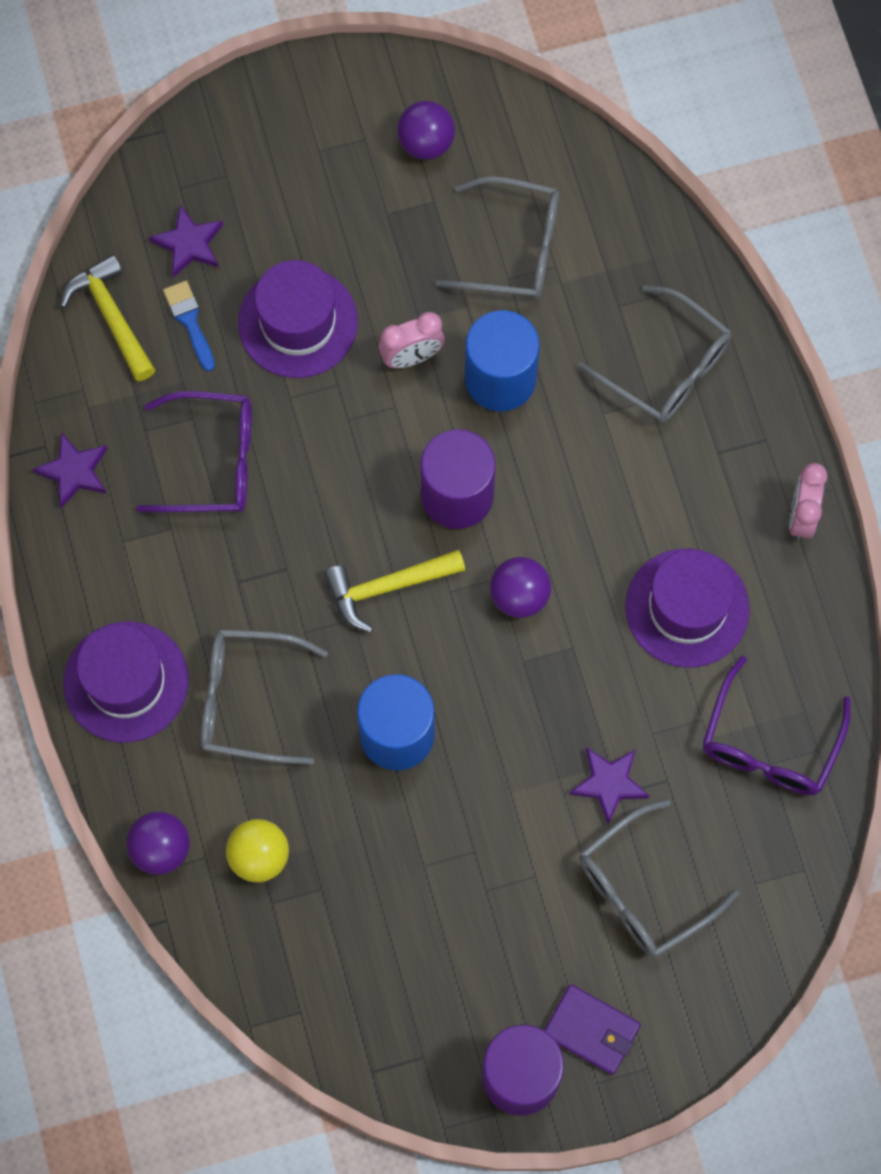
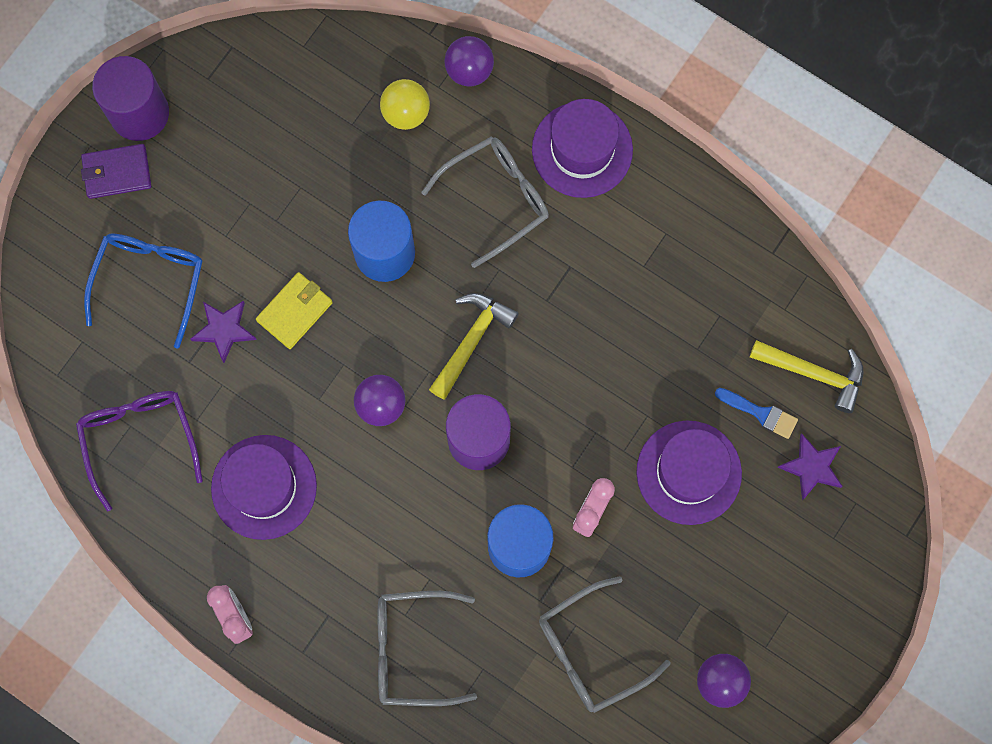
camera: 140 degrees right, 5 degrees up
purple star [33,432,107,508] -> none
purple glasses [136,391,252,512] -> none
grey glasses [579,800,740,957] -> blue glasses [84,234,202,349]
none -> yellow wallet [256,272,333,349]

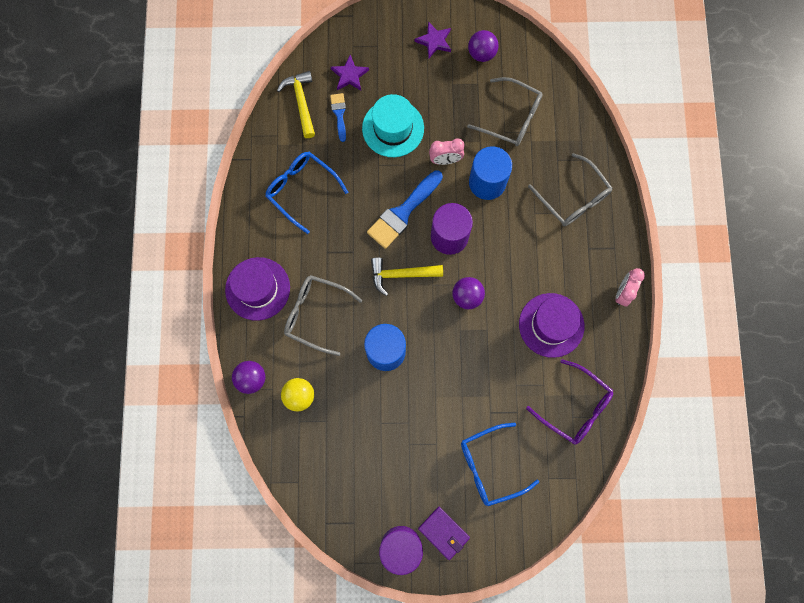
camera: 125 degrees left, 0 degrees up
purple glasses [76,391,203,511] -> purple glasses turned 90 degrees counterclockwise [526,359,613,445]
purple star [191,301,257,363] -> purple star moved to [415,22,451,58]
yellow wallet [256,272,333,349] -> none
purple hat [636,421,742,525] -> turquoise hat [362,94,424,157]
none -> blue glasses [265,152,348,234]
none -> blue brush [367,170,443,249]

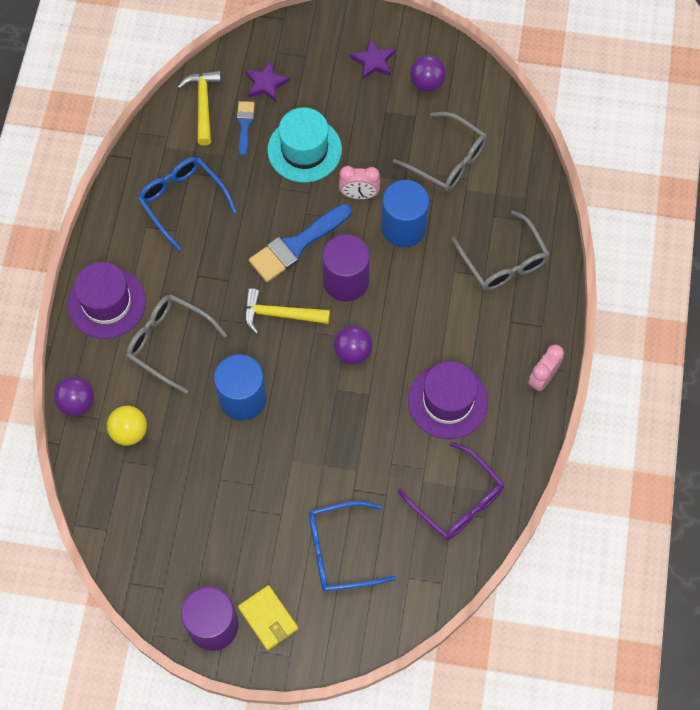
camera: 10 degrees right, 10 degrees down
purple wallet [418,507,470,560] -> yellow wallet [238,585,298,650]

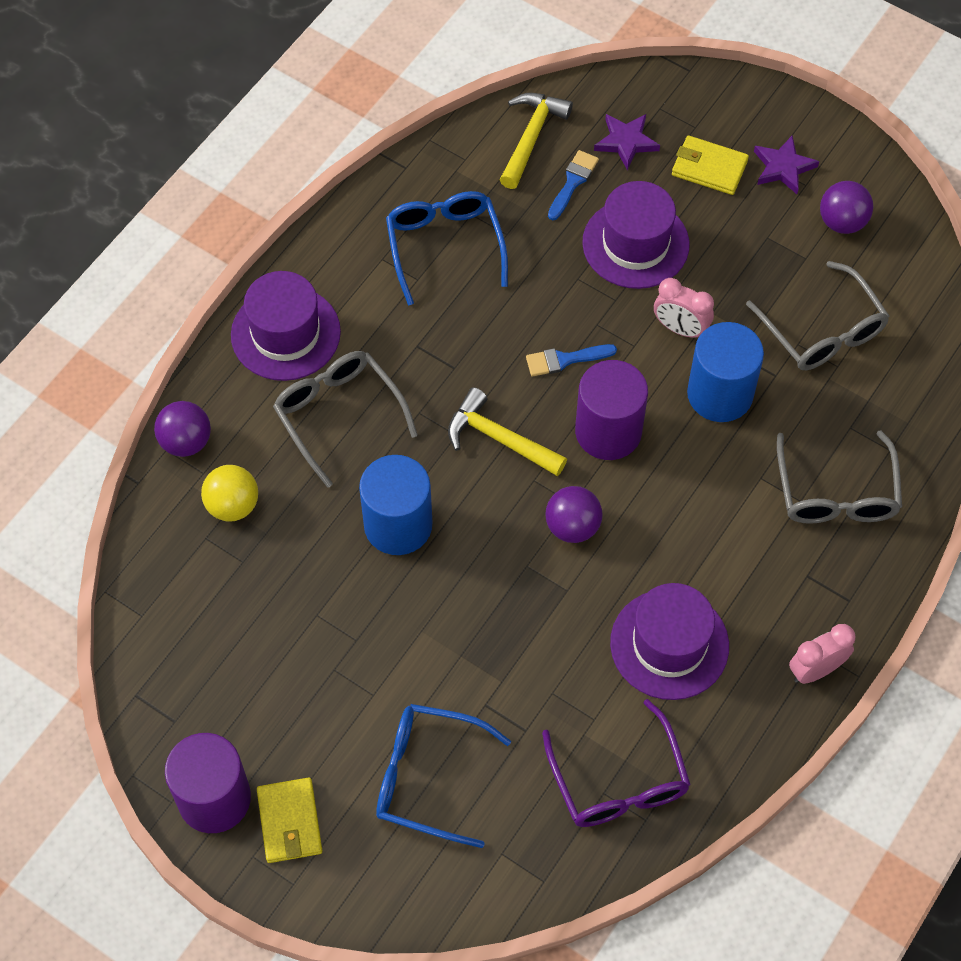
camera: 25 degrees right, 5 degrees down
blue brush [249,204,352,282] -> blue brush [526,344,617,376], size x0.54
turquoise hat [267,108,342,183] -> purple hat [582,181,690,289]
none -> yellow wallet [672,135,749,195]

